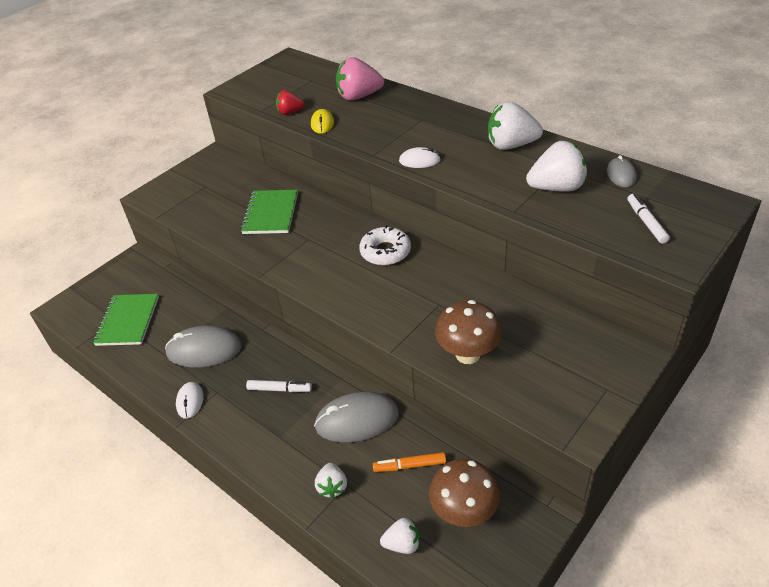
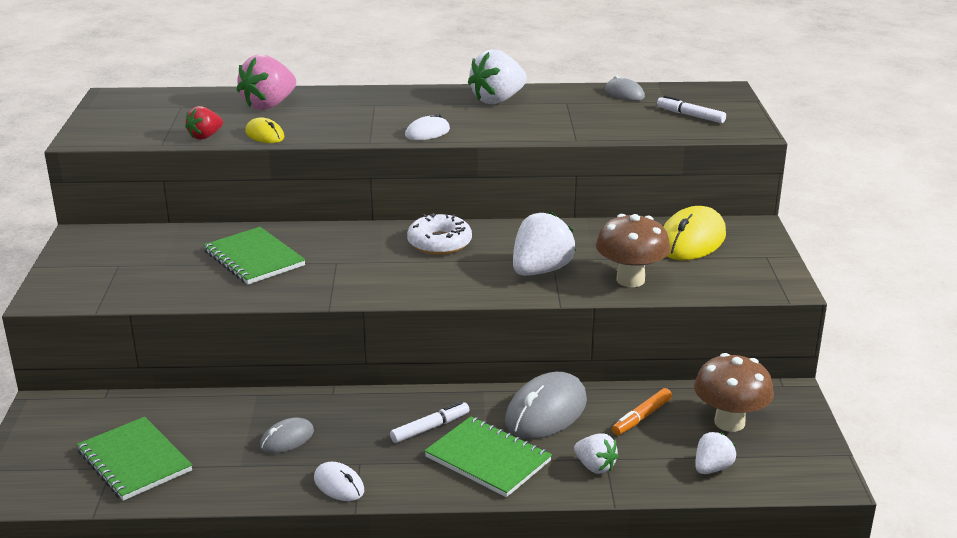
camera: 45 degrees left, 15 degrees down
grey mouse [165,326,242,368] -> grey mouse [260,418,314,454], size x0.54
white strawberry [526,141,587,192] -> white strawberry moved to [513,211,576,276]
none -> green notebook [424,416,552,497]
none -> yellow mouse [663,206,726,260]

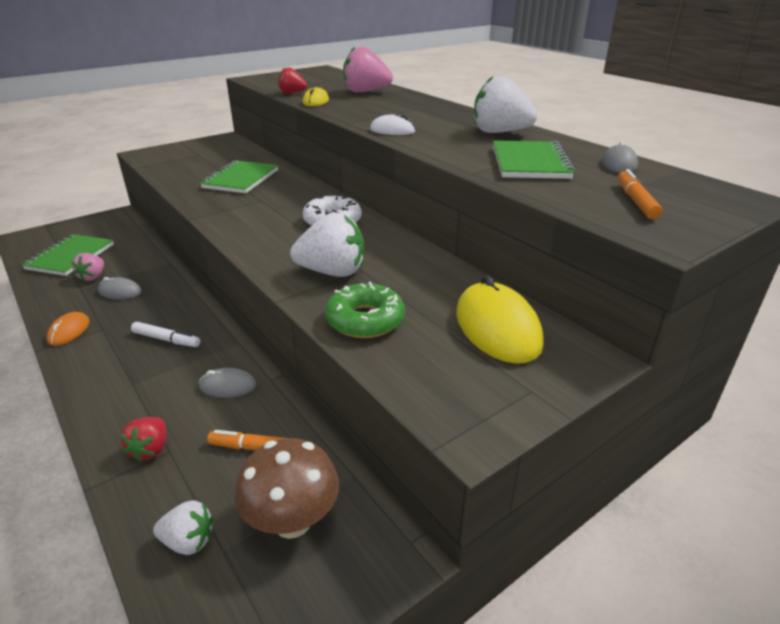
camera: 55 degrees right, 5 degrees up
white mouse [314,462,364,501] -> orange mouse [47,312,90,346]
green notebook [424,416,552,497] -> green notebook moved to [493,141,575,179]
grey mouse [505,372,587,439] -> grey mouse [199,368,256,398], size x0.54
white strawberry [574,433,618,474] -> red strawberry [120,417,166,461]
brown mushroom [596,214,671,287] -> green donut [325,282,405,338]
white marker [657,95,726,123] -> orange marker [618,169,662,219]
yellow mouse [663,206,726,260] -> yellow mouse turned 75 degrees clockwise [456,275,544,364]
none -> pink strawberry [71,253,104,281]

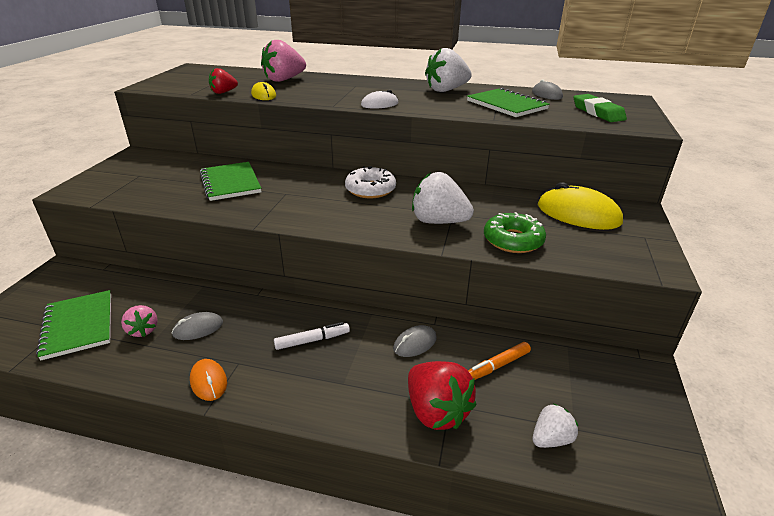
camera: 40 degrees left, 0 degrees up
red strawberry [120,417,166,461] -> red strawberry [408,361,477,430], size x1.74
brown mushroom [235,438,339,539] -> none
white strawberry [290,212,364,277] -> white strawberry turned 120 degrees counterclockwise [412,172,474,224]
orange marker [618,169,662,219] -> green eraser [573,94,627,122]

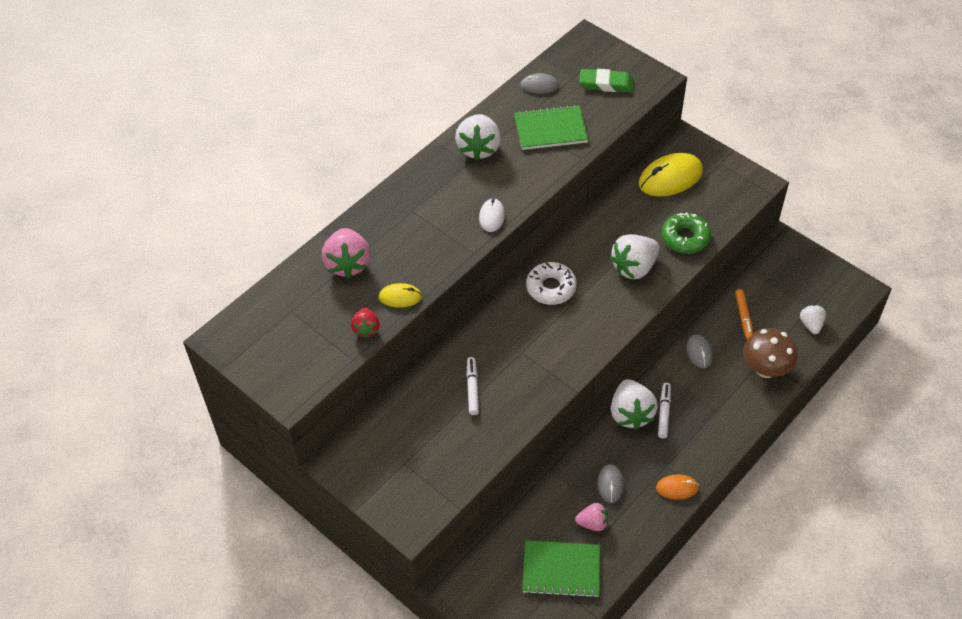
camera: 60 degrees left, 20 degrees up
green notebook [200,162,261,201] -> white marker [467,357,479,415]
red strawberry [408,361,477,430] -> brown mushroom [743,328,798,378]
none -> white strawberry [611,379,658,430]

